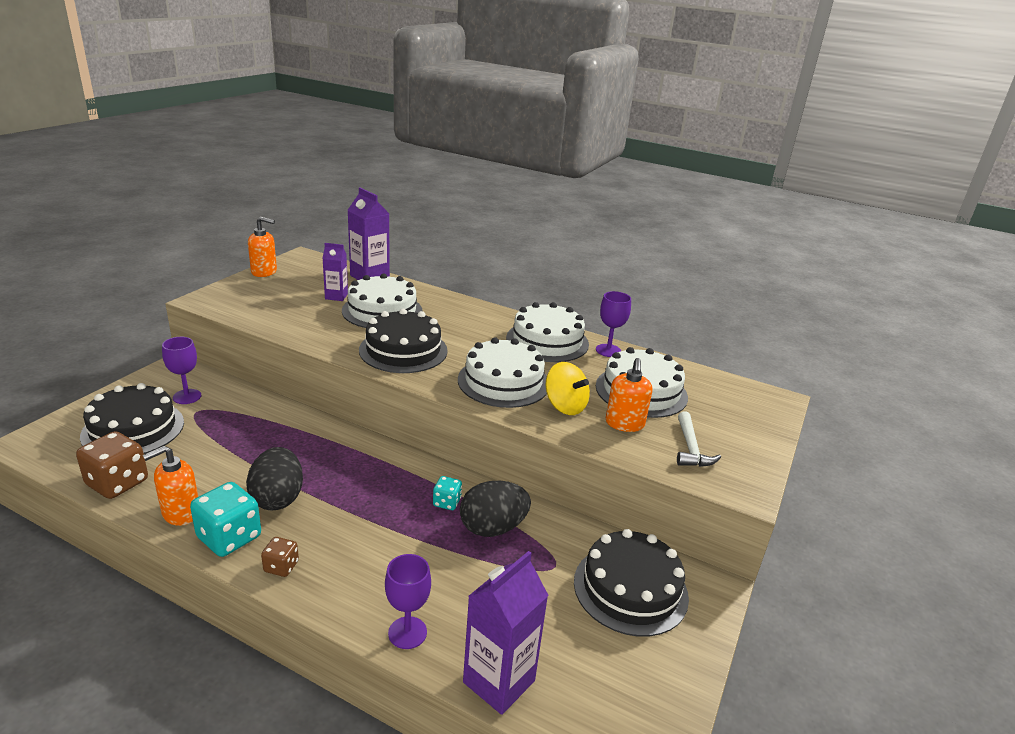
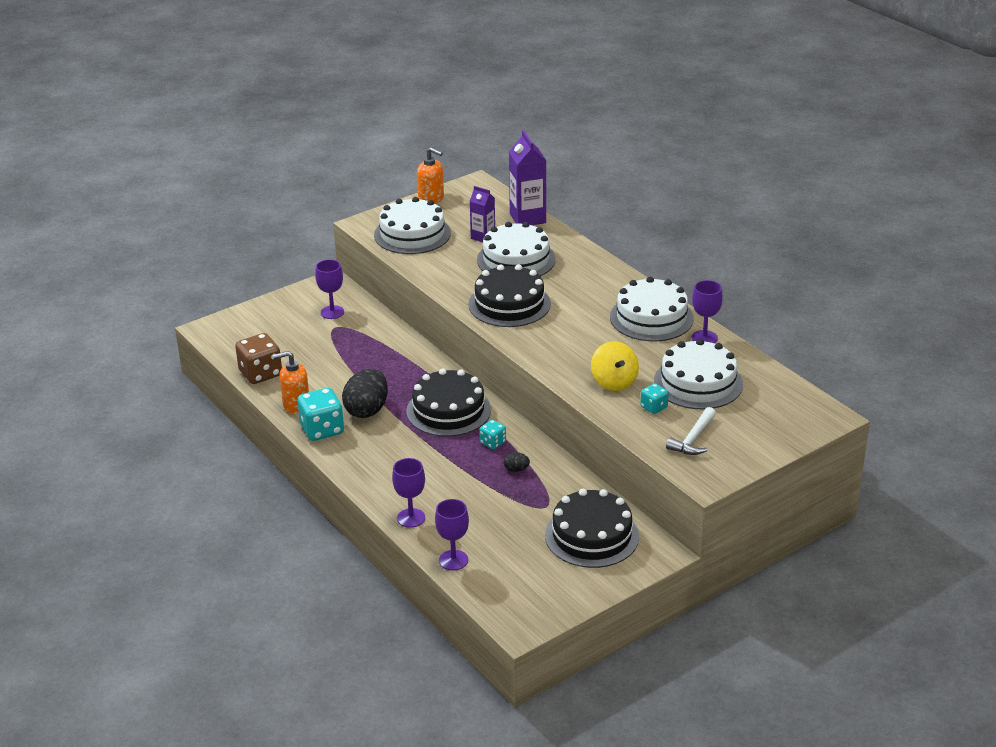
camera: 30 degrees right, 5 degrees up
black cake [80,383,184,454] -> black cake moved to [406,369,491,437]
brown dice [261,537,299,577] -> none
white cake [458,337,547,408] -> white cake moved to [374,197,451,254]
black egg [460,481,531,537] -> black egg [504,452,530,472], size x0.44
purple carton [463,551,548,715] -> purple goblet [435,499,469,570]
orange soap dispenser [606,358,652,432] -> turquoise dice [640,383,669,414]

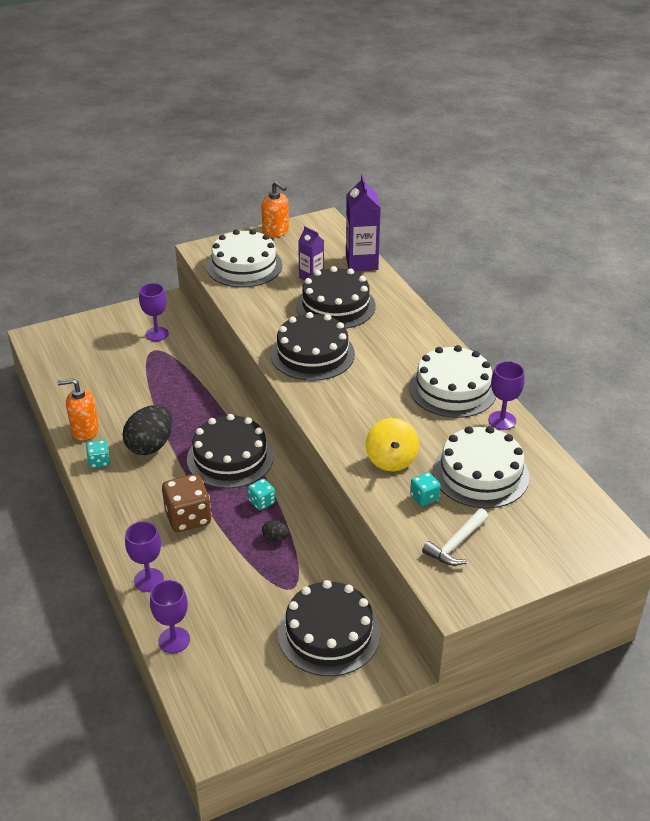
camera: 10 degrees right, 5 degrees up
brown dice [235,333,282,384] -> brown dice moved to [162,474,212,532]
turquoise dice [297,388,344,441] -> turquoise dice [86,440,110,468], size x0.54
white cake [477,222,556,276] -> black cake [296,266,376,329]

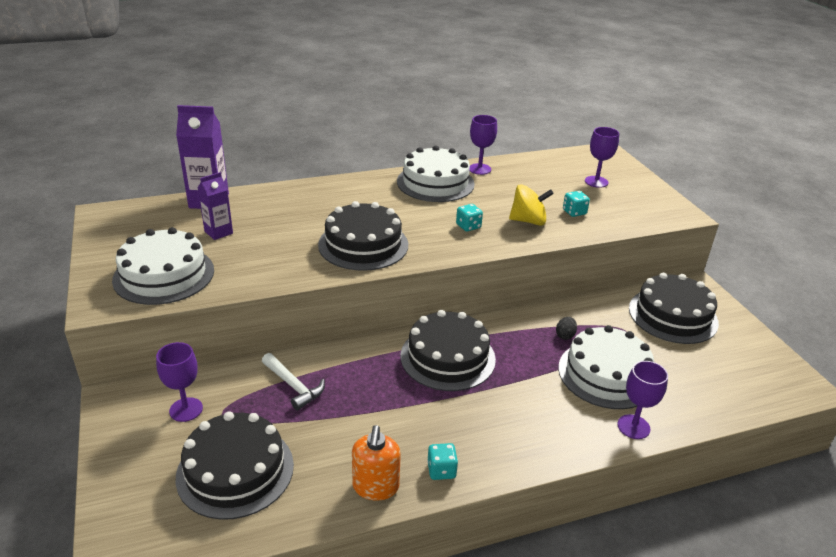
camera: 85 degrees left, 5 degrees down
black egg [123,405,173,455] -> none
purple goblet [150,580,190,653] -> purple goblet moved to [585,127,619,188]
brown dice [162,474,212,532] -> none
turquoise dice [248,479,275,510] -> turquoise dice moved to [456,204,483,232]
orange soap dispenser [261,181,289,238] -> none
black cake [296,266,376,329] -> black cake moved to [176,411,294,520]
white hammer [422,508,489,566] -> white hammer moved to [262,353,325,411]
white cake [433,426,529,508] -> white cake moved to [558,325,654,409]

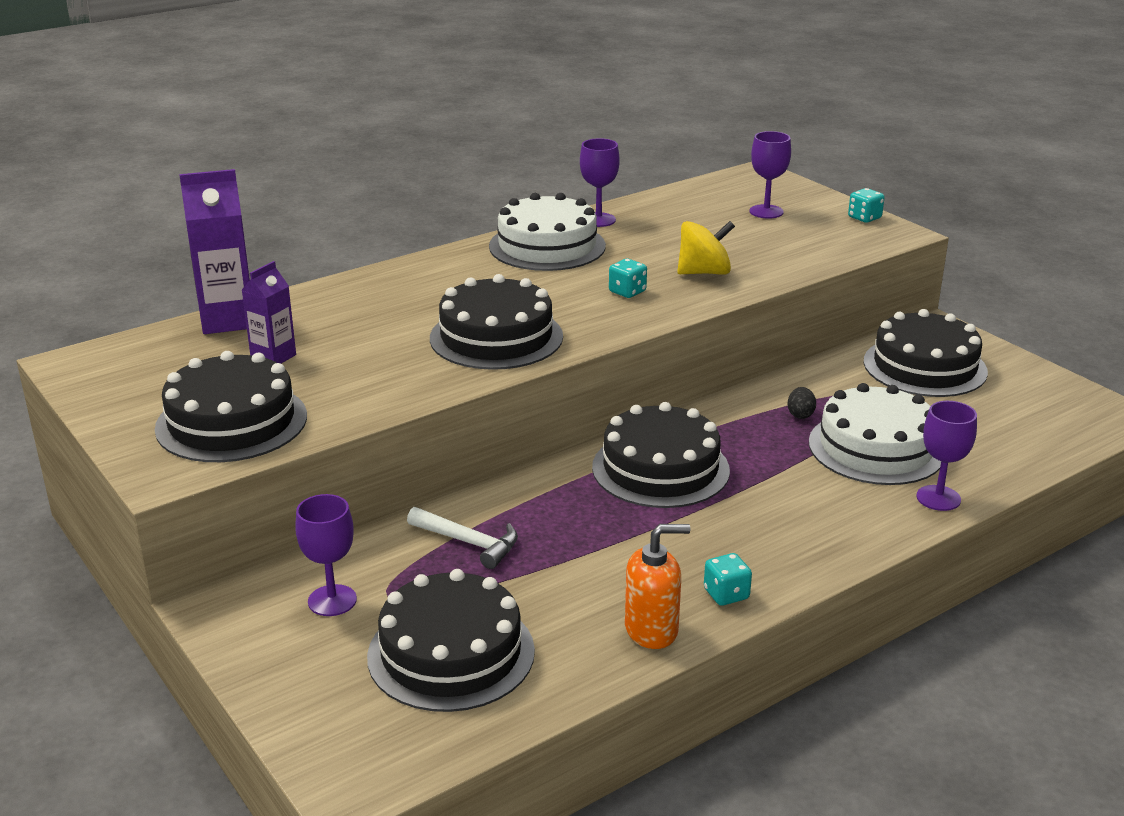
camera: 15 degrees left, 5 degrees down
white cake [112,227,214,305] -> black cake [155,351,307,462]
orange soap dispenser [352,425,401,501] -> orange soap dispenser turned 90 degrees counterclockwise [625,524,690,649]
turquoise dice [563,191,590,217] -> turquoise dice moved to [848,188,885,223]

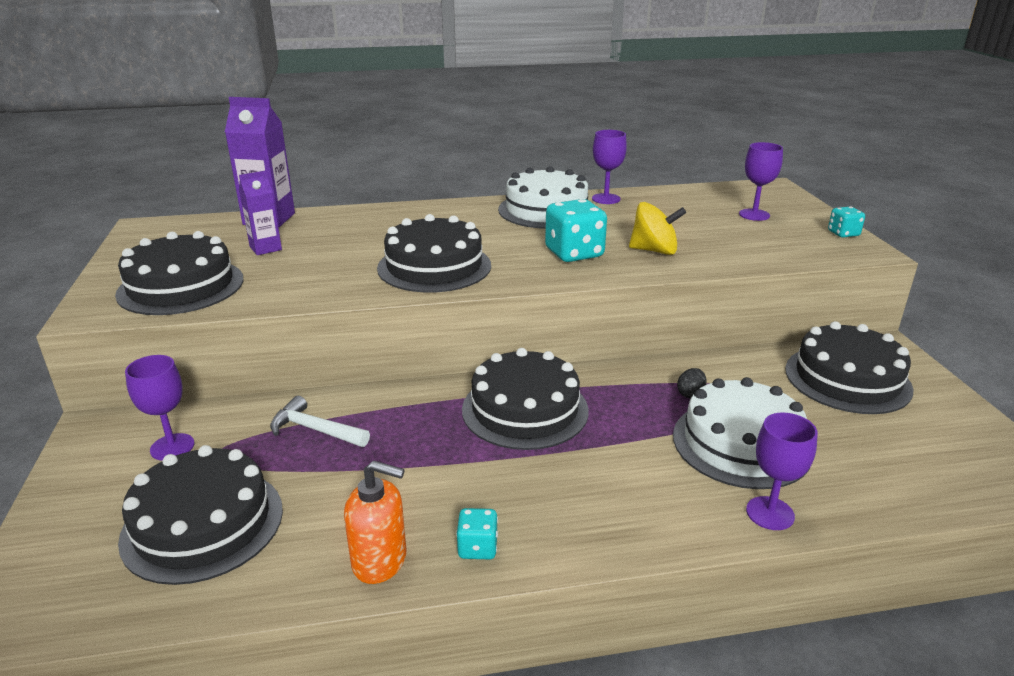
camera: 25 degrees right, 0 degrees up
white hammer [407,507,518,569] -> white hammer turned 150 degrees clockwise [270,396,370,447]
turquoise dice [609,259,647,298] -> turquoise dice [545,199,607,262], size x1.87

